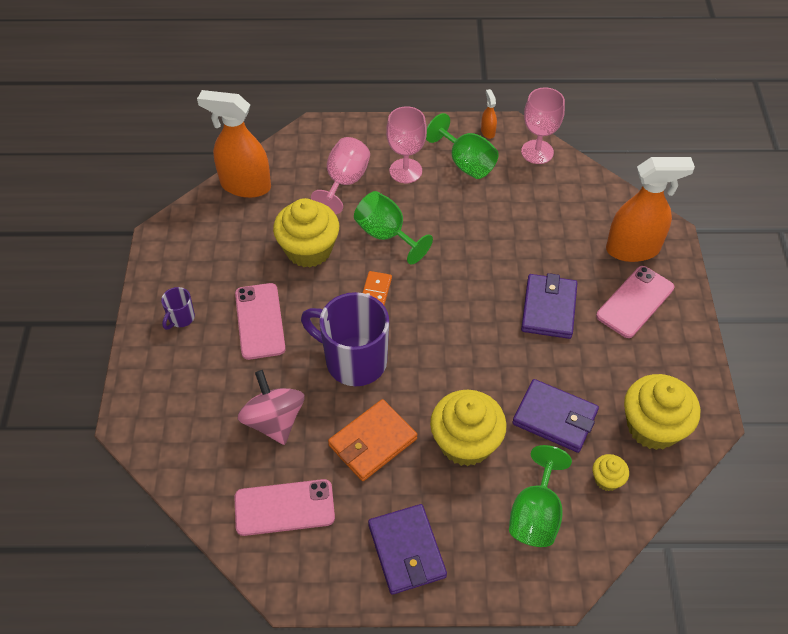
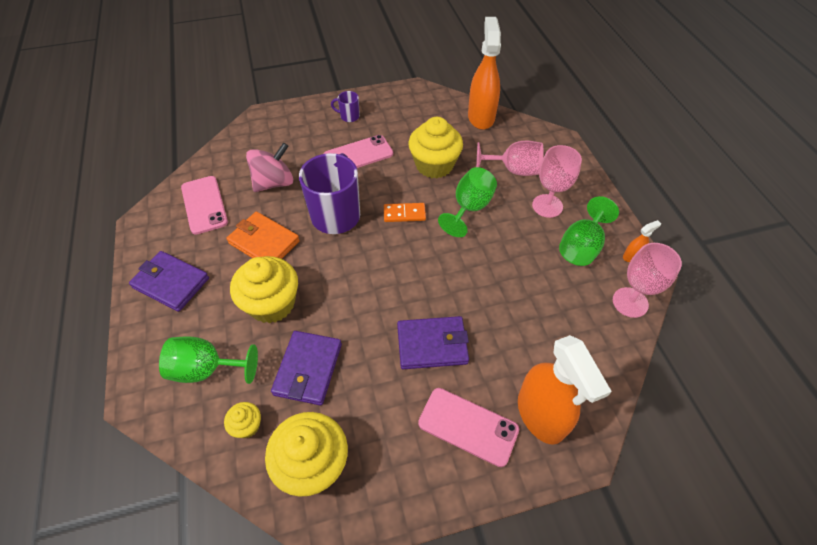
camera: 75 degrees right, 0 degrees up
purple wallet [368,504,447,595] -> purple wallet turned 60 degrees clockwise [129,251,209,312]

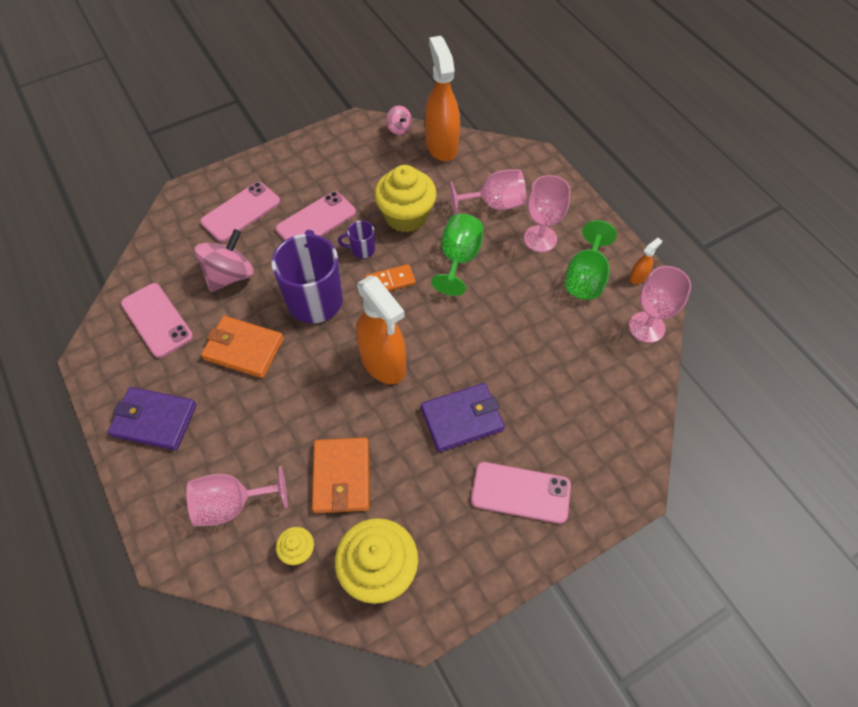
camera: 15 degrees left, 5 degrees up
green goblet [159,336,258,384] -> pink goblet [186,466,288,526]
yellow cupcake [230,256,298,323] -> none
purple wallet [271,331,342,406] -> orange wallet [312,437,370,513]
purple mug [331,91,360,122] -> purple mug moved to [338,220,375,258]
orange spray bottle [518,335,612,445] -> orange spray bottle moved to [356,275,406,384]
none -> pink phone [200,182,280,242]
none -> pink spinning top [386,106,412,135]

